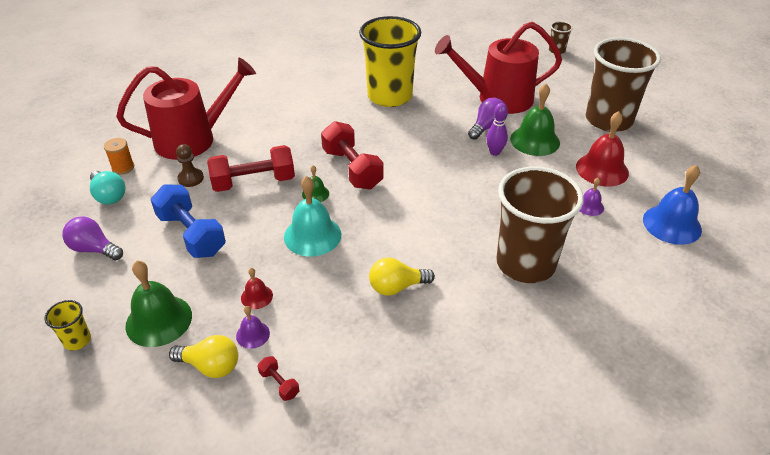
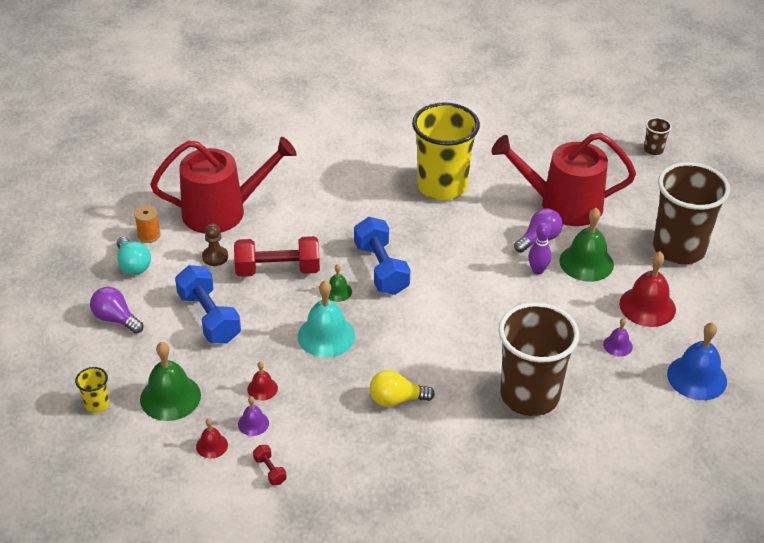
camera: 10 degrees right, 0 degrees up
yellow light bulb [169,335,238,378] -> red bell [196,418,228,459]
red dumbbell [321,121,383,189] -> blue dumbbell [354,217,410,295]

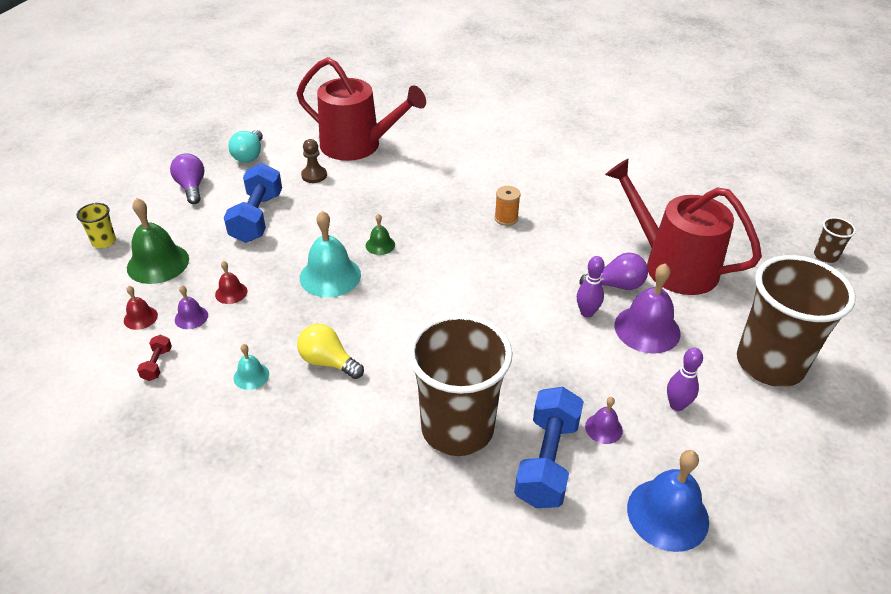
camera: 35 degrees right, 0 degrees up
orange spool [134,205,161,243] -> orange spool moved to [494,186,521,226]
red dumbbell [234,236,320,277] -> none
blue dumbbell [354,217,410,295] -> blue dumbbell moved to [514,387,584,508]
yellow cup [412,102,480,200] -> none
green bell [559,208,614,282] -> purple bell [614,263,681,353]
red bell [619,251,676,327] -> purple bowling pin [667,348,703,411]
none -> turquoise bell [234,344,269,390]

